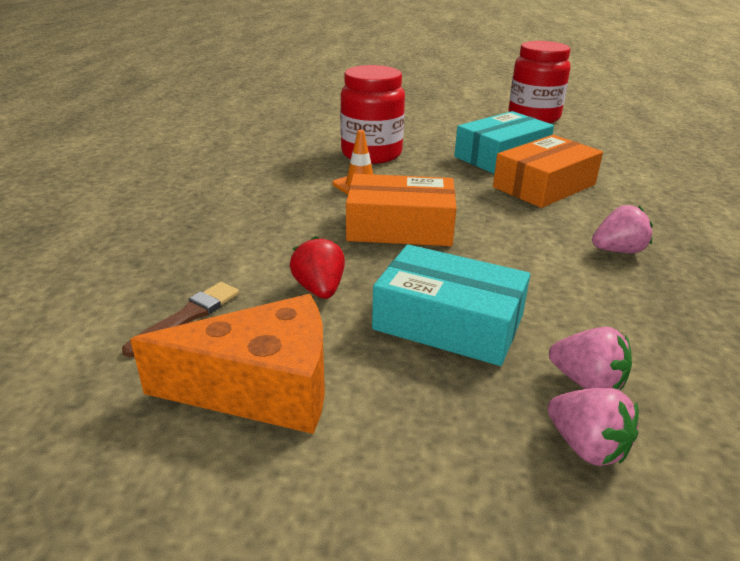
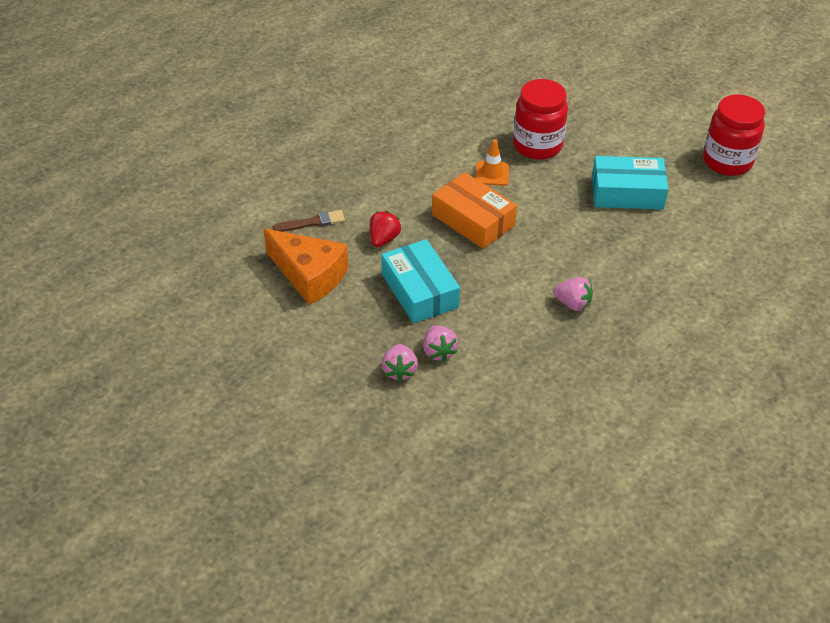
camera: 40 degrees right, 15 degrees up
orange box [493,135,603,208] -> none

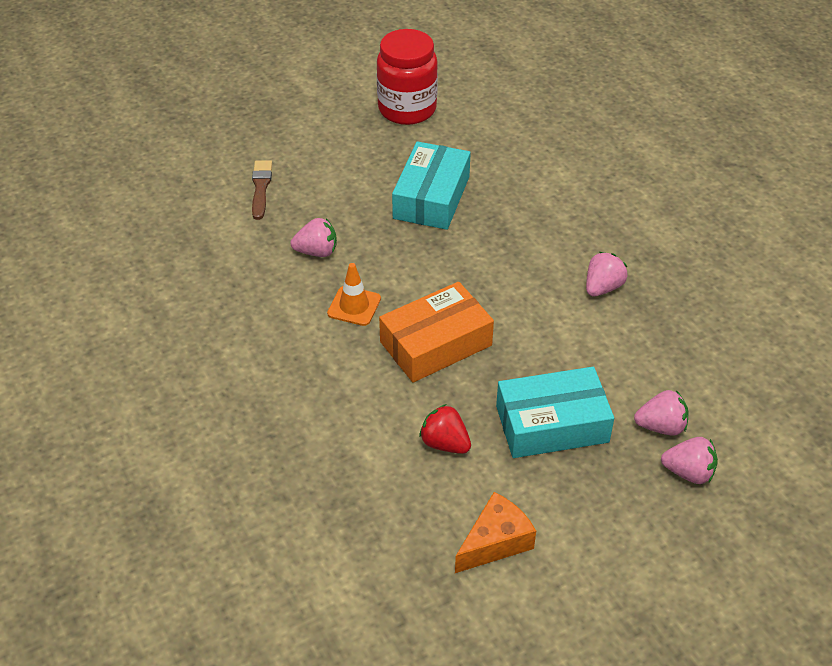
camera: 75 degrees left, 0 degrees up
orange cheese [264,229,348,305] -> orange cheese [455,492,536,573], size x0.66
brown brush [272,210,345,232] -> brown brush moved to [252,160,272,220]
red jar [513,79,568,160] -> pink strawberry [290,218,337,257]

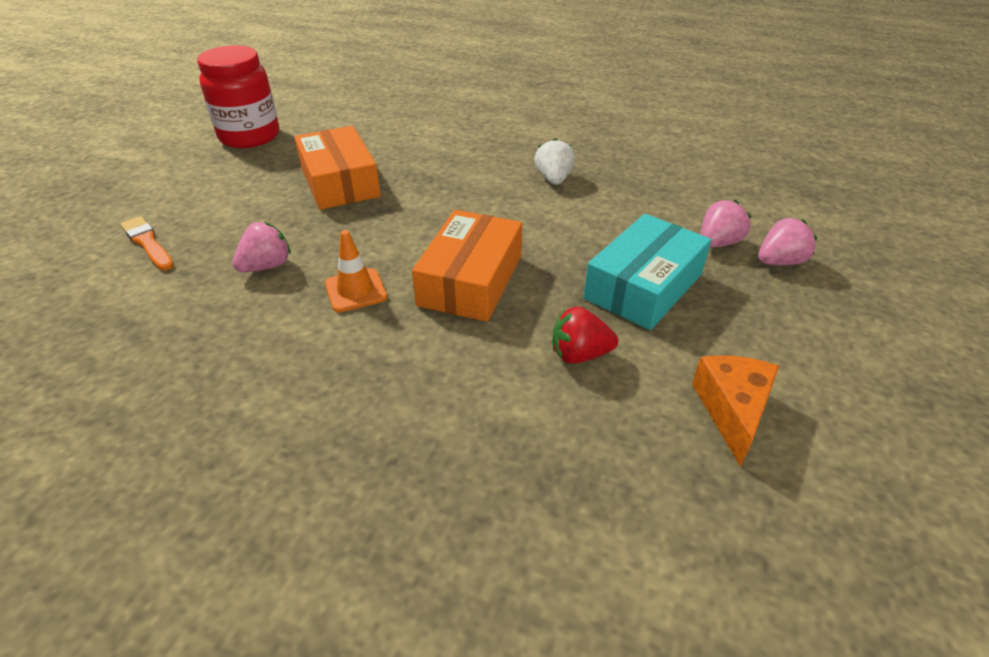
camera: 40 degrees left, 5 degrees down
brown brush [252,160,272,220] -> orange brush [120,216,174,271]
turquoise box [392,141,471,230] -> orange box [294,126,381,210]
pink strawberry [586,252,628,296] -> white strawberry [534,138,575,185]

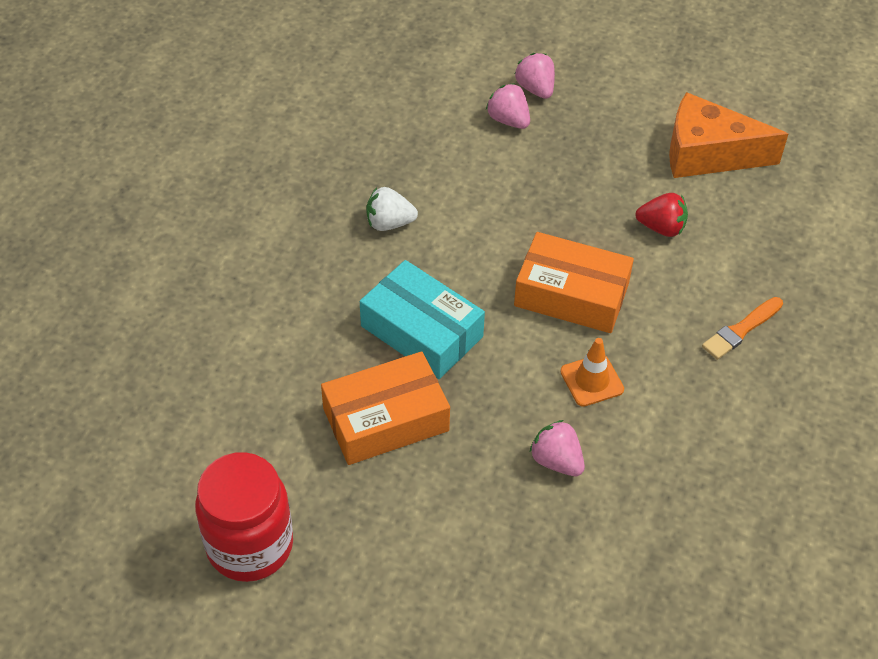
camera: 90 degrees left, 10 degrees up
orange brush [120,216,174,271] -> orange brush moved to [702,297,783,360]
red strawberry [552,307,618,364] -> red strawberry turned 75 degrees counterclockwise [635,193,688,237]
turquoise box [584,214,711,330] -> turquoise box moved to [360,260,485,379]
orange cheese [692,355,779,467] -> orange cheese [669,92,788,178], size x1.51

